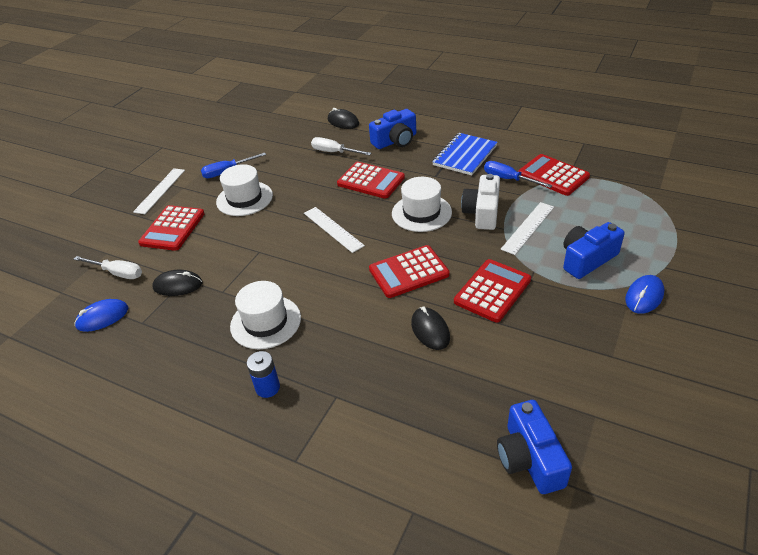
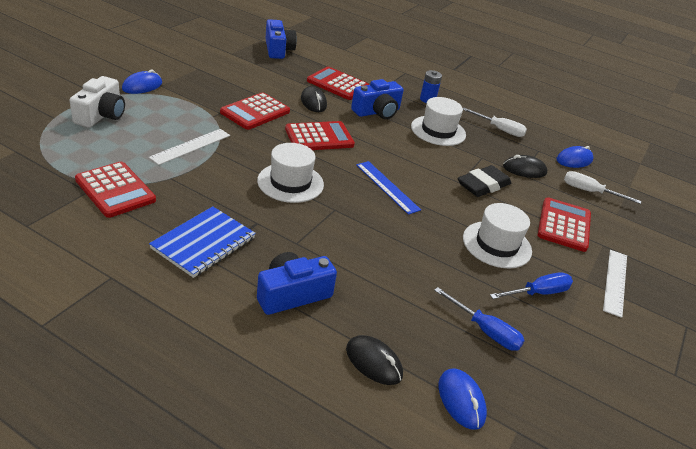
camera: 175 degrees right, 5 degrees down
white ruler [304,207,365,253] -> blue ruler [356,161,421,215]
white screwdriver [311,137,372,155] -> white screwdriver moved to [463,108,527,137]
red calculator [337,162,405,199] -> red calculator moved to [307,67,369,100]
white camera [461,174,500,230] -> white camera moved to [70,76,125,128]
blue screwdriver [484,161,553,188] -> blue screwdriver moved to [434,287,525,351]
blue camera [563,222,625,279] -> blue camera moved to [351,79,404,119]
none -> blue mouse [439,369,487,430]
none -> black eraser [458,165,511,197]

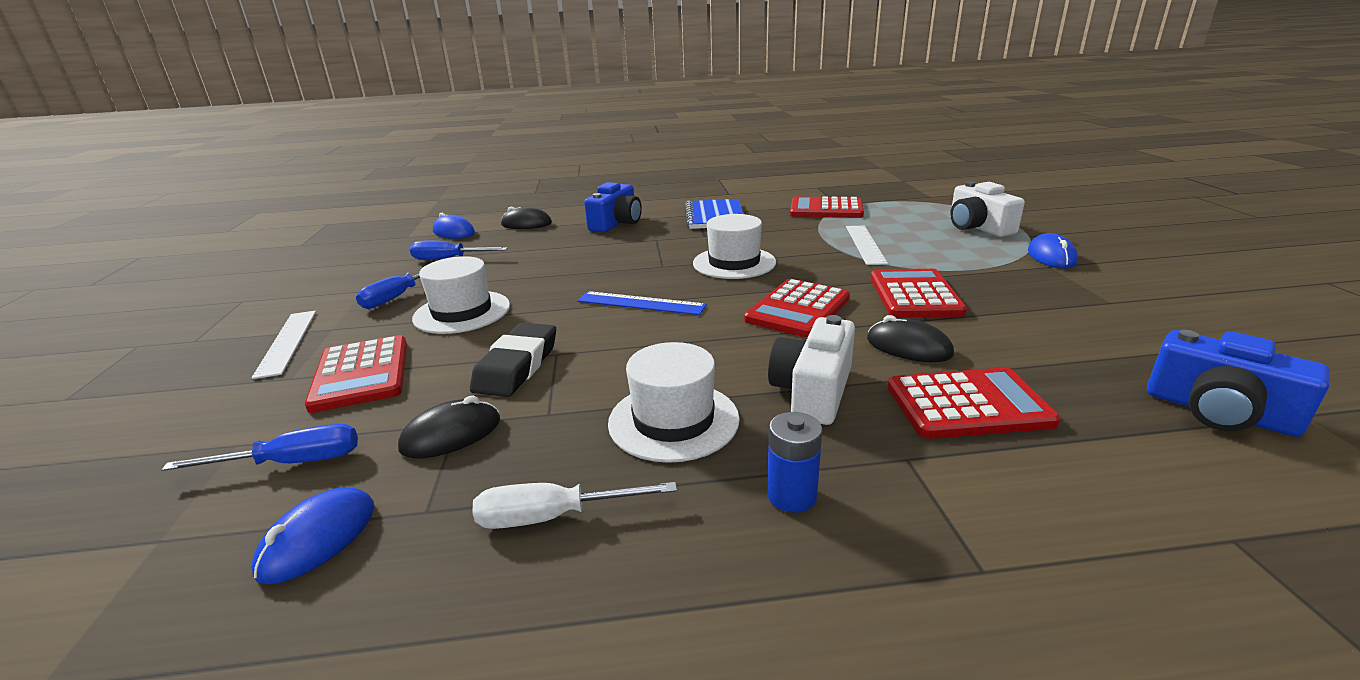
camera: 150 degrees right, 10 degrees down
blue camera [351,79,404,119] -> white camera [768,315,855,425]
white screwdriver [564,171,641,204] -> blue screwdriver [162,424,358,471]

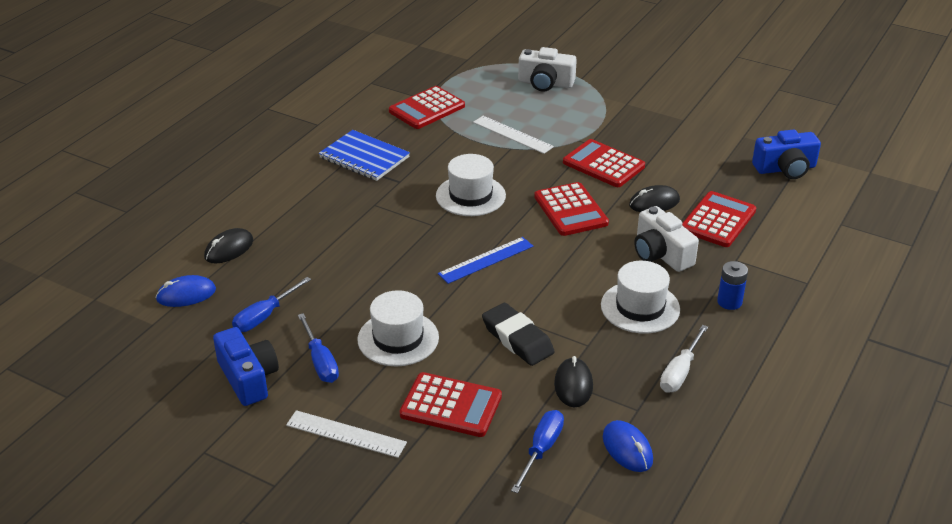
camera: 55 degrees left, 10 degrees up
blue camera [584,182,642,232] -> blue camera moved to [213,327,279,406]
blue mouse [1028,233,1078,269] -> none

